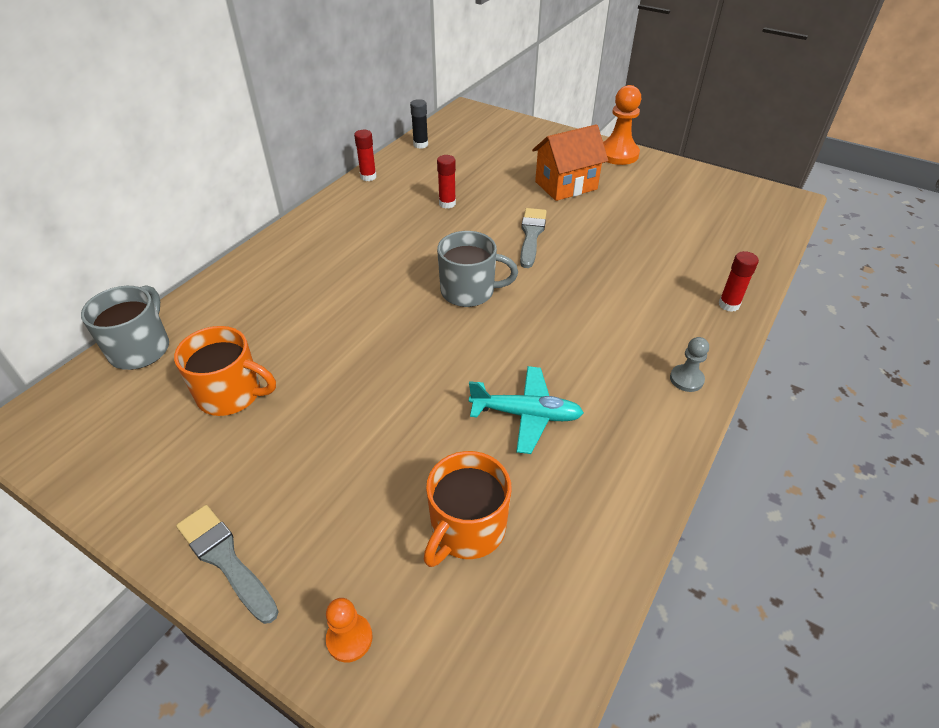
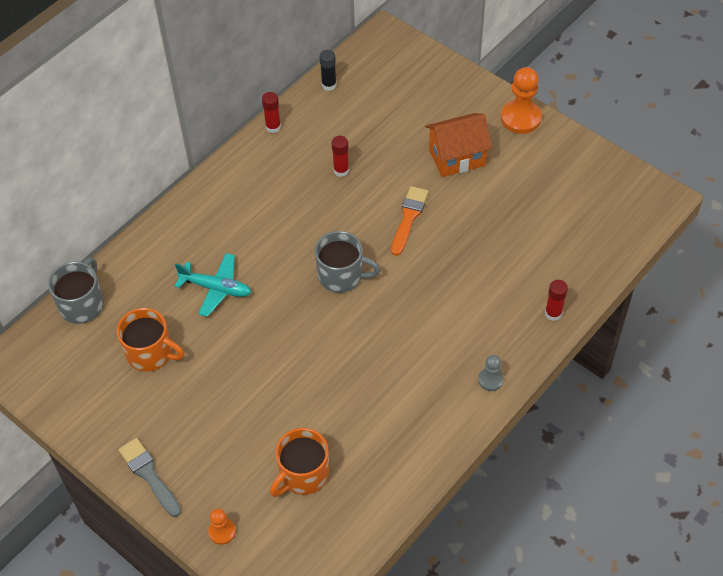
camera: 10 degrees right, 10 degrees up
turquoise plane [469,366,584,454] -> turquoise plane moved to [175,253,251,317]
grey brush [520,208,547,268] -> orange brush [391,186,429,256]

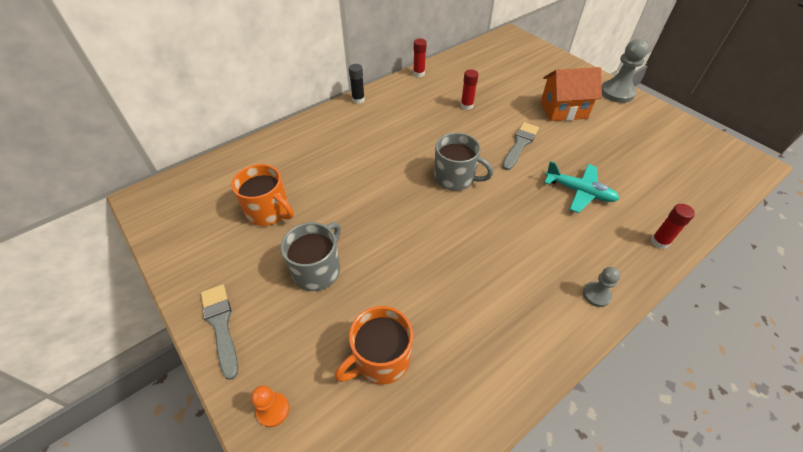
camera: 10 degrees right, 5 degrees down
grey mug [48,258,104,324] -> grey mug moved to [281,222,341,291]
turquoise plane [175,253,251,317] -> turquoise plane moved to [544,161,619,213]
black glue stick [319,50,336,91] -> black glue stick moved to [349,64,365,104]
orange brush [391,186,429,256] -> grey brush [502,122,539,170]
orange pawn [501,67,542,134] -> grey pawn [602,39,649,103]

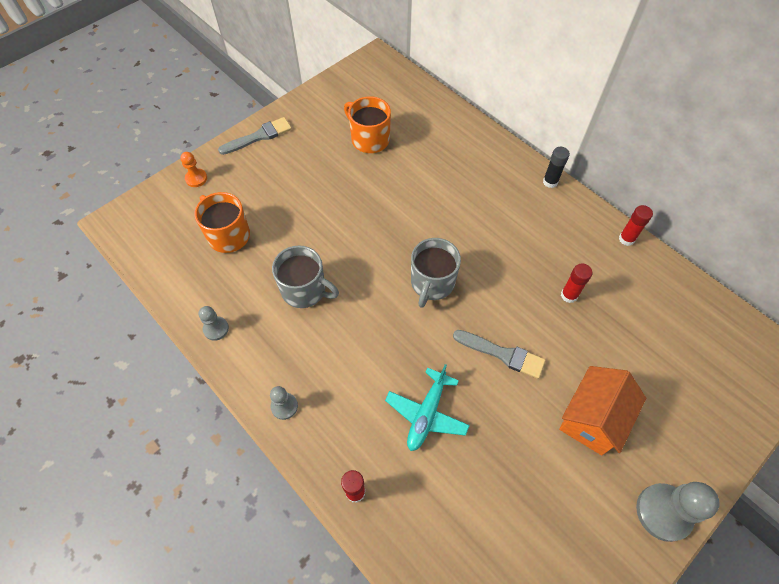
camera: 85 degrees right, 10 degrees up
orange mug [231,164,293,226] -> orange mug turned 105 degrees clockwise [344,96,391,153]
grey mug [281,222,341,291] -> grey mug moved to [272,245,339,308]
orange house [540,67,602,121] -> orange house turned 45 degrees clockwise [559,366,646,455]
none -> grey pawn [199,306,229,341]

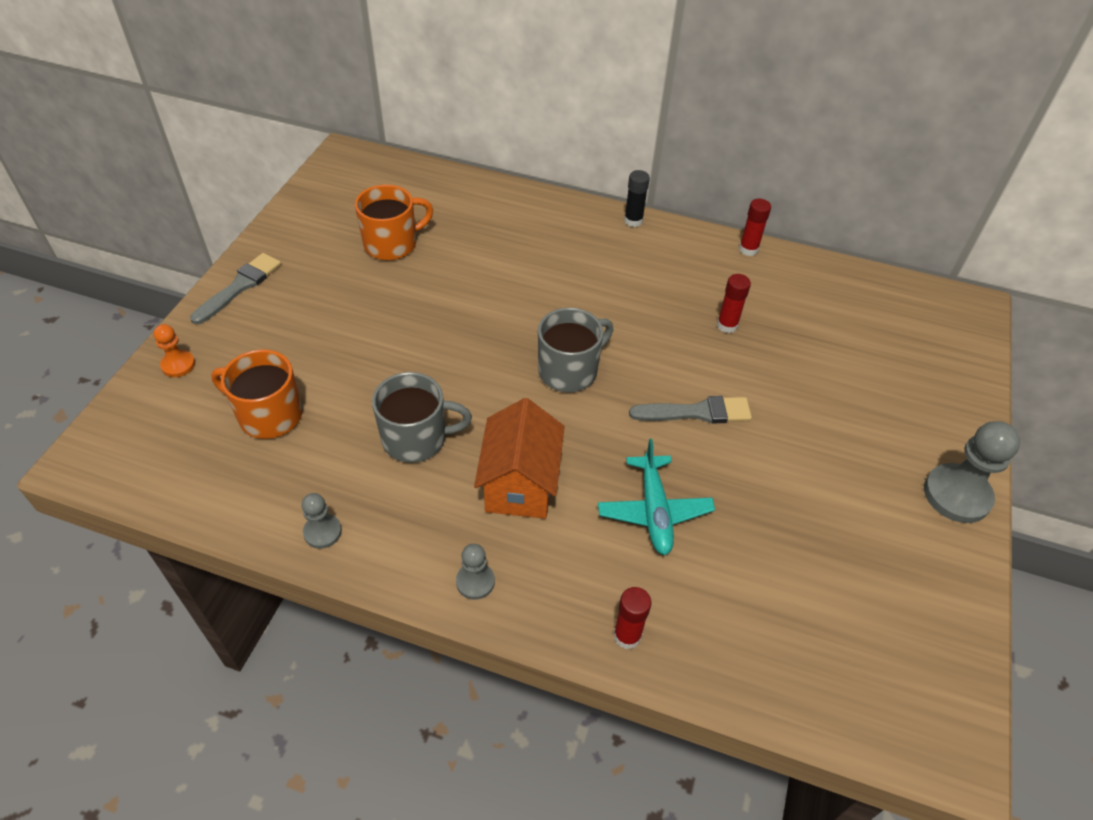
camera: 30 degrees left, 10 degrees down
orange mug [344,96,391,153] -> orange mug turned 135 degrees clockwise [355,185,433,260]
grey mug [411,238,461,308] -> grey mug turned 120 degrees counterclockwise [538,308,613,392]
orange house [559,366,646,455] -> orange house moved to [474,398,565,519]

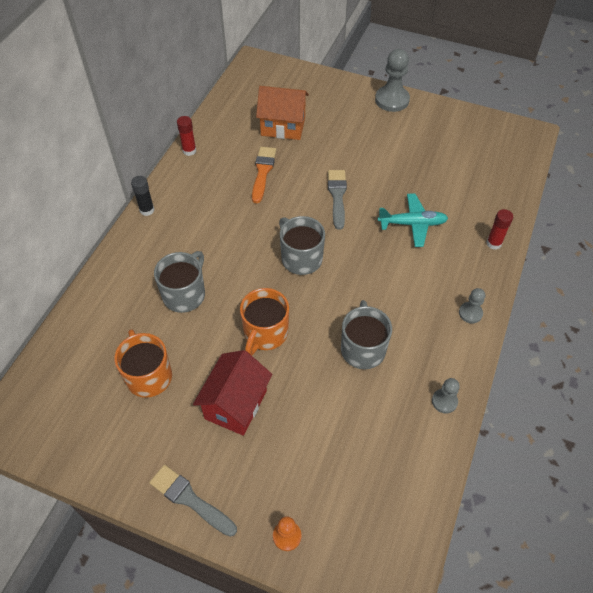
camera: 85 degrees left, 5 degrees up
orange mug [211,349,302,439] -> orange mug moved to [240,288,289,355]
orange house [474,398,565,519] -> orange house moved to [256,86,309,140]
red glue stick [717,274,751,333] -> orange brush [252,147,276,203]
none -> grey mug [154,251,205,313]
none -> red house [193,350,272,436]

